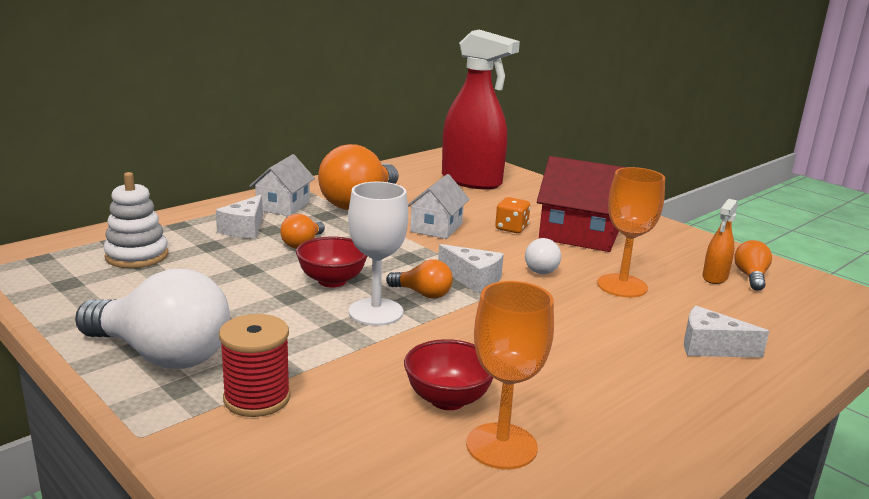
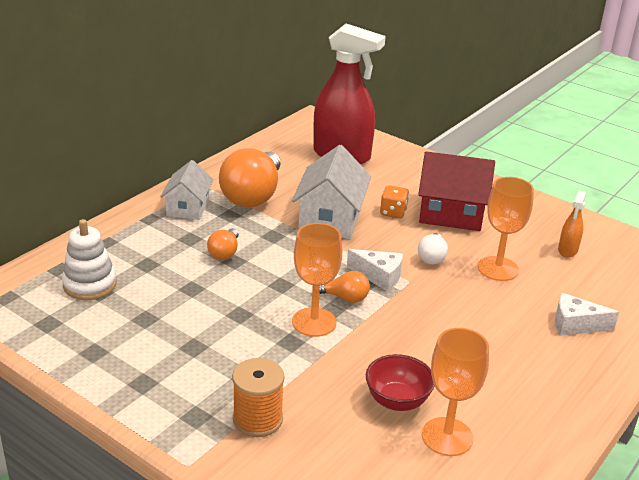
camera: 10 degrees left, 10 degrees up
white light bulb [75,269,230,369] -> none
white cheese [216,195,263,239] -> none
red spool [219,314,291,417] -> orange spool [232,358,285,437]
red bowl [296,236,367,287] -> none
white goblet [348,182,408,326] -> orange goblet [292,223,342,337]
white house [408,174,470,239] -> white house [292,145,371,239], size x1.55
orange light bulb [734,240,772,291] -> none

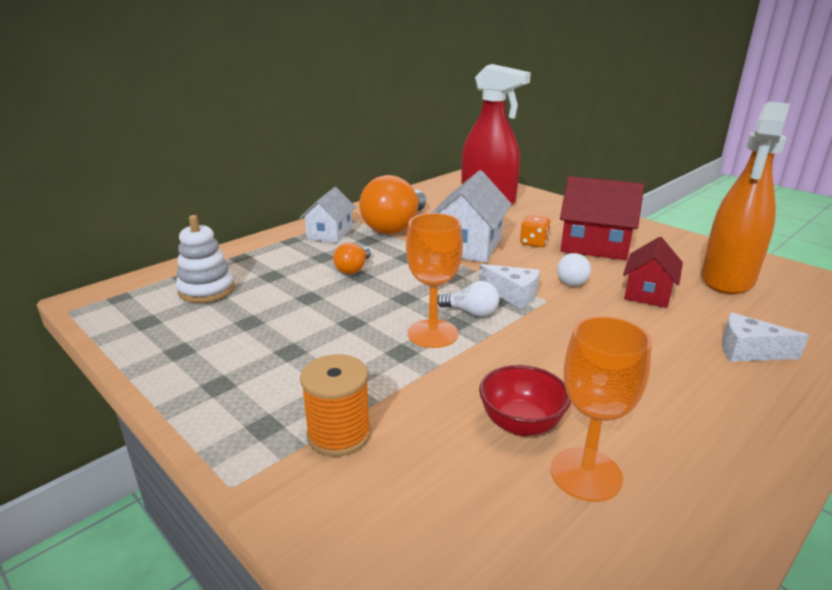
camera: 10 degrees right, 5 degrees down
orange light bulb [312,271,370,303] -> white light bulb [438,281,499,317]
orange goblet [478,177,534,281] -> red house [623,237,683,308]
orange spray bottle [558,190,586,258] -> orange spray bottle [701,102,790,294], size x2.30

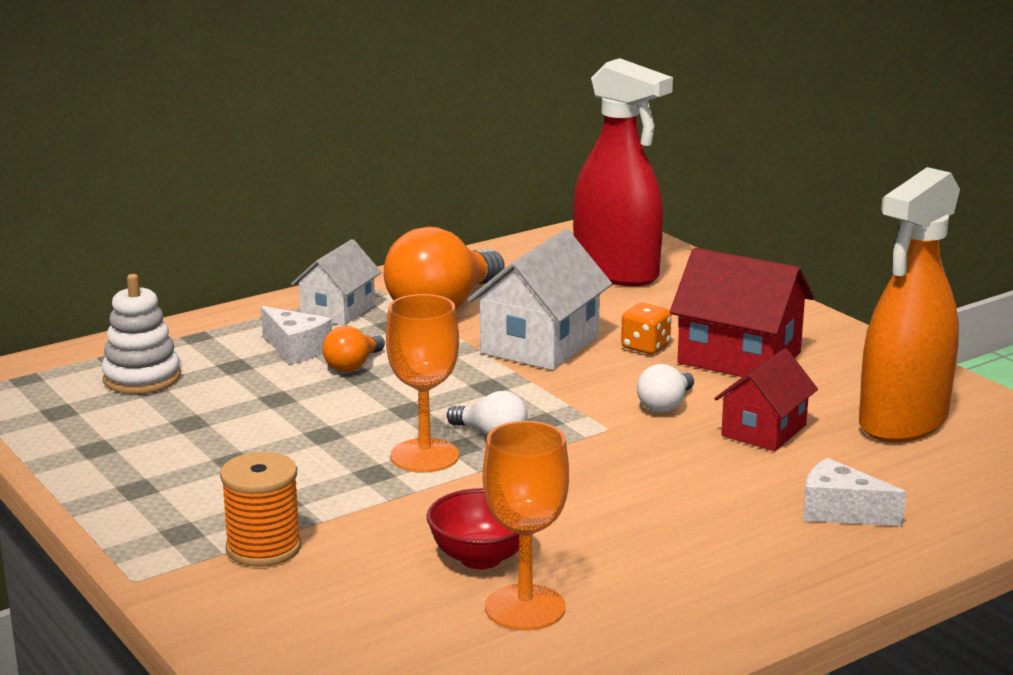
camera: 10 degrees right, 5 degrees down
white cheese [479,264,540,309] -> white cheese moved to [261,306,332,364]

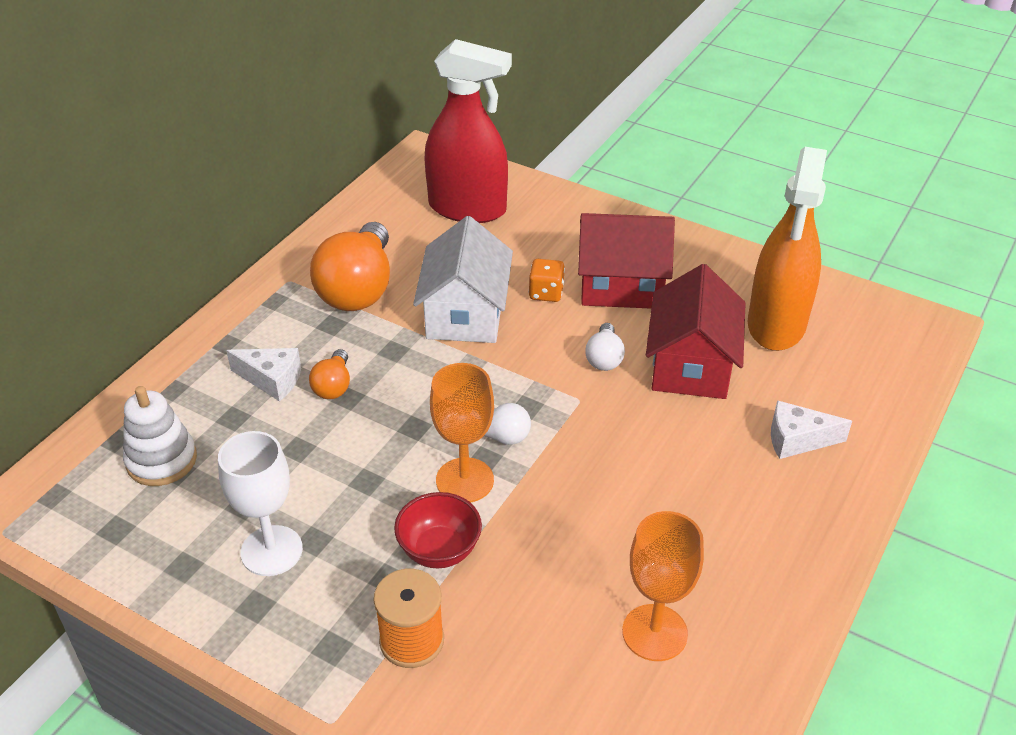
camera: 25 degrees left, 20 degrees up
white house [291,239,382,325] -> none
red bowl [427,488,519,569] -> red bowl moved to [394,492,482,568]
red house [714,348,818,451] -> red house [646,264,746,399], size x1.55
none -> white goblet [218,431,303,576]

